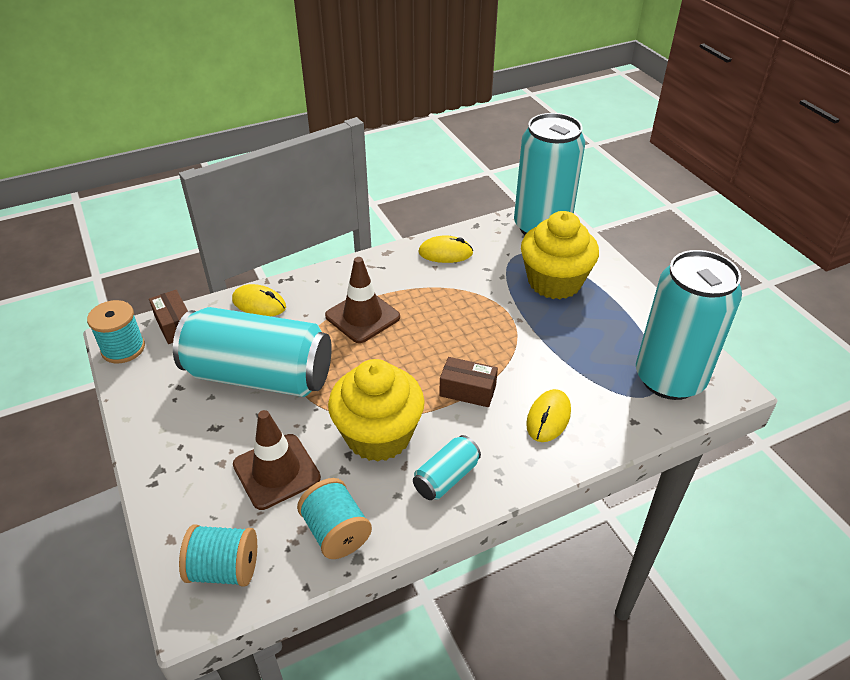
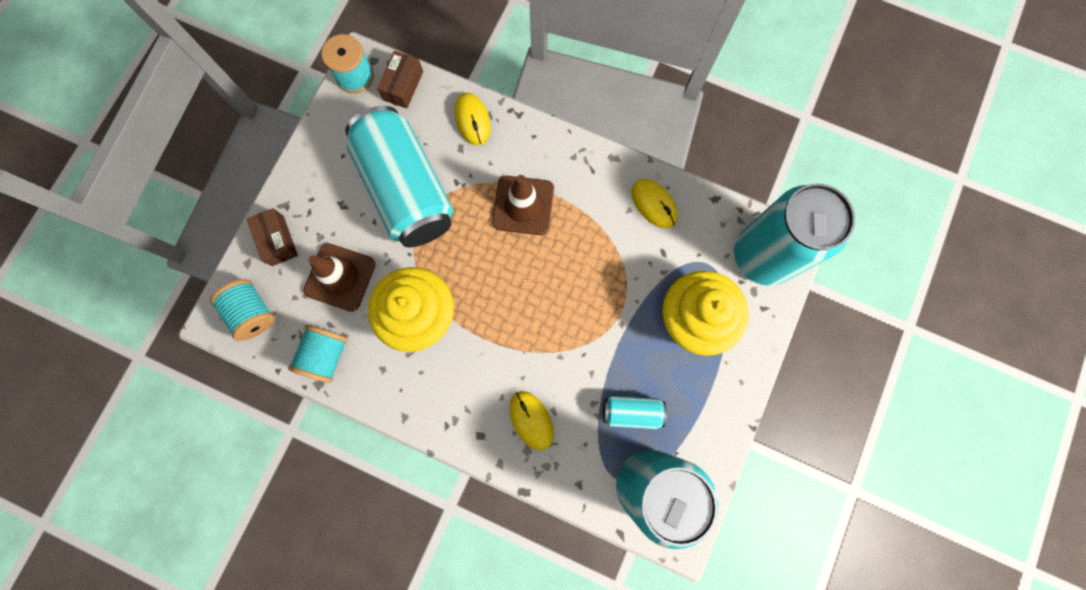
camera: 50 degrees right, 35 degrees up
turquoise can [413,435,481,500] -> turquoise can moved to [603,395,667,429]
brown box [439,357,498,407] -> brown box moved to [247,208,298,266]
yellow mouse [526,389,571,442] -> yellow mouse turned 75 degrees clockwise [510,391,554,450]

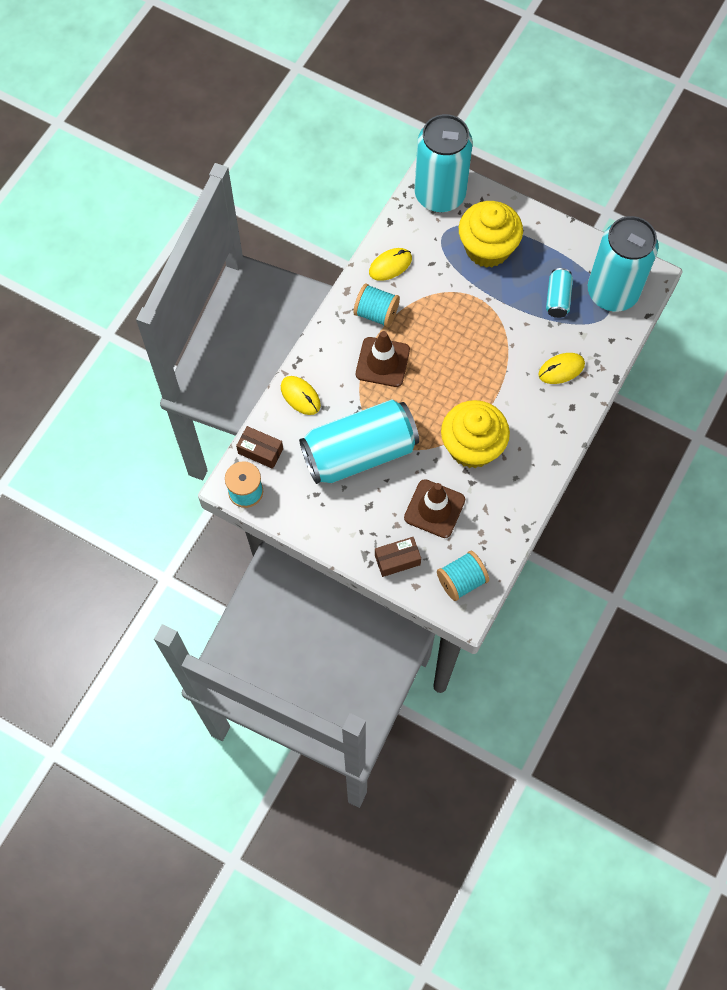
camera: 85 degrees left, 10 degrees down
turquoise spool [288,324,348,383] -> turquoise spool moved to [353,284,400,327]
yellow mouse [455,93,491,145] -> yellow mouse turned 60 degrees clockwise [281,376,321,415]

